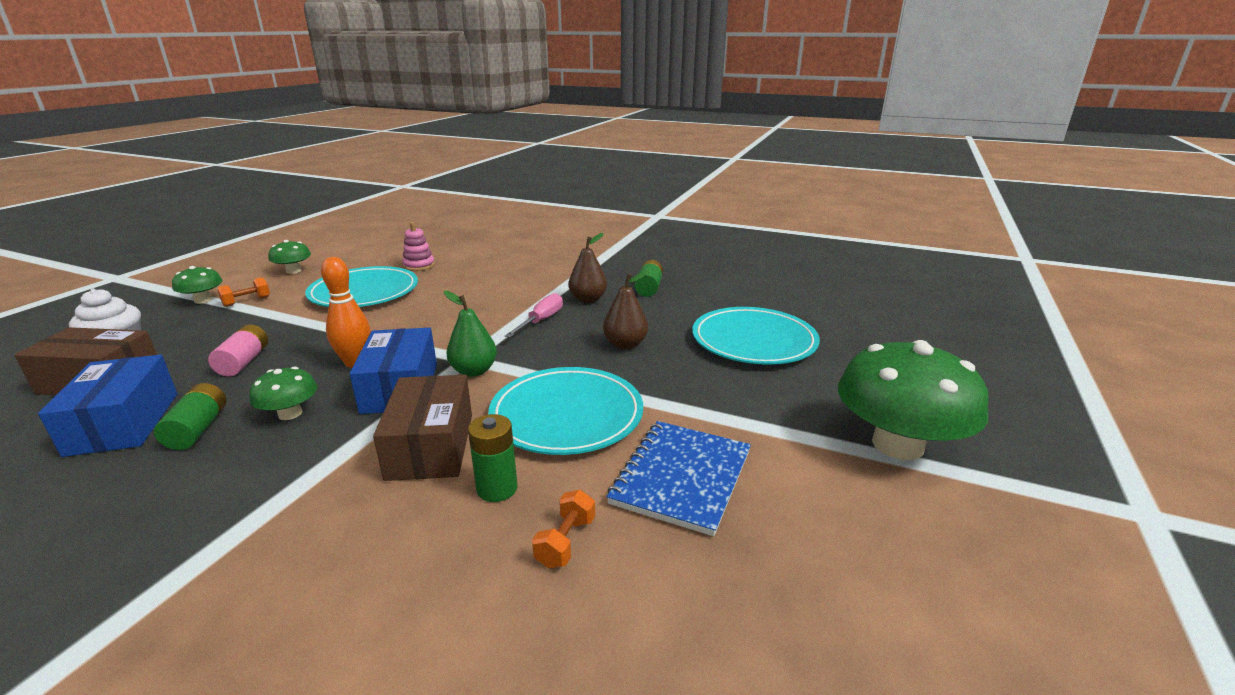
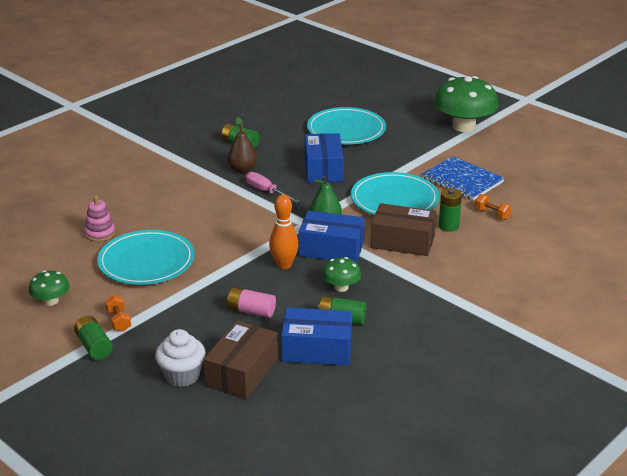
camera: 70 degrees left, 5 degrees up
green mushroom [172,266,222,304] -> green battery [74,316,113,360]
brown pear [603,271,649,349] -> blue box [305,133,344,182]

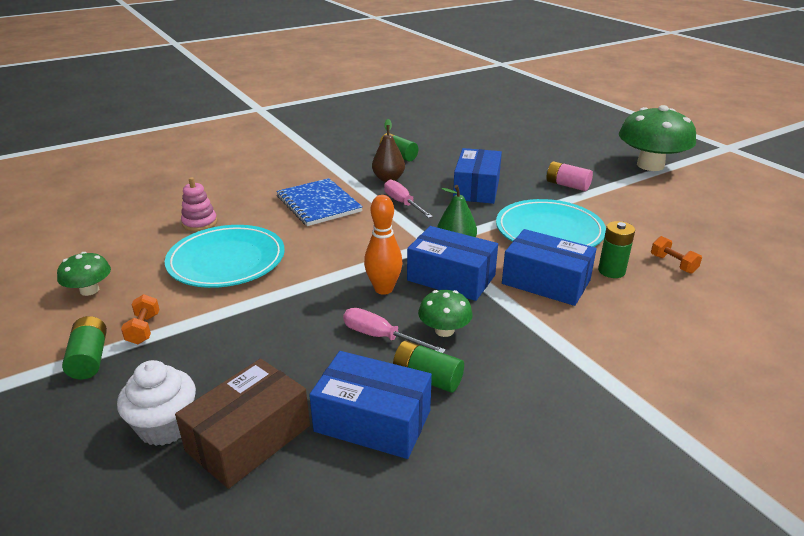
camera: 15 degrees right, 0 degrees up
pink battery [227,287,276,318] -> pink battery moved to [546,161,593,191]
turquoise plate [307,107,386,144] -> none
brown box [371,203,437,256] -> blue box [502,229,597,306]
blue notebook [422,156,505,200] -> blue notebook moved to [276,178,363,226]
none -> pink screwdriver [343,308,446,353]

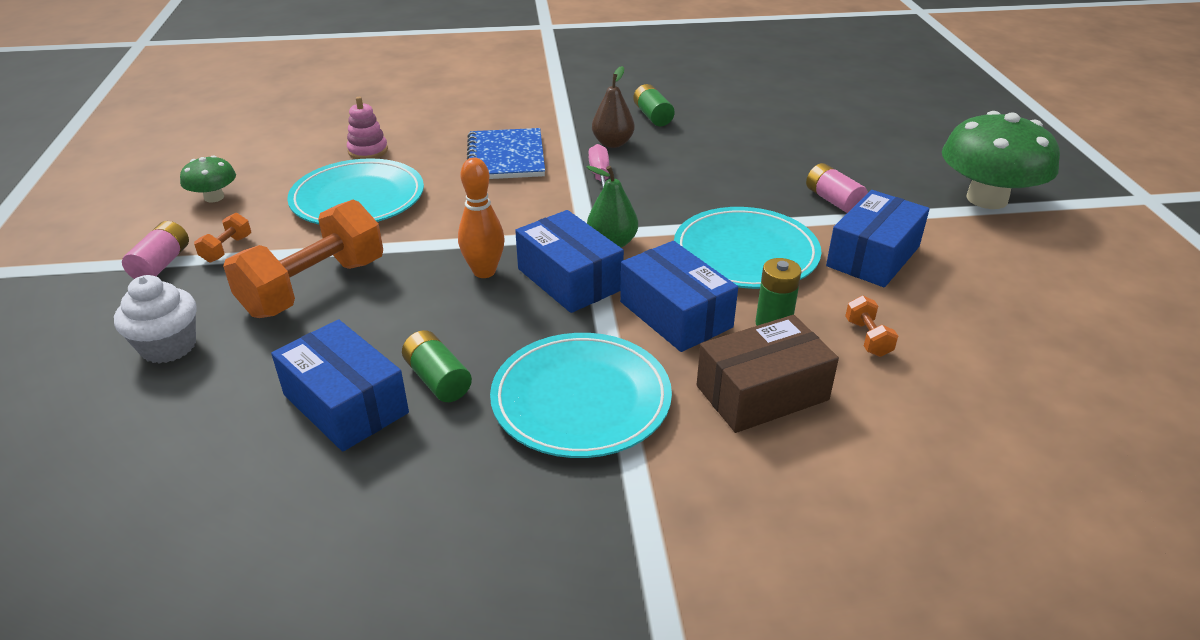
camera: 25 degrees right, 5 degrees up
green battery [62,316,107,379] -> pink battery [122,221,189,279]
brown box [175,359,310,489] -> brown box moved to [697,315,839,433]
pink screwdriver [343,308,446,353] -> none
green mushroom [418,290,473,337] -> none
blue box [453,148,502,204] -> blue box moved to [826,190,930,288]
none -> orange dumbbell [223,200,383,318]
none -> turquoise plate [490,333,672,458]

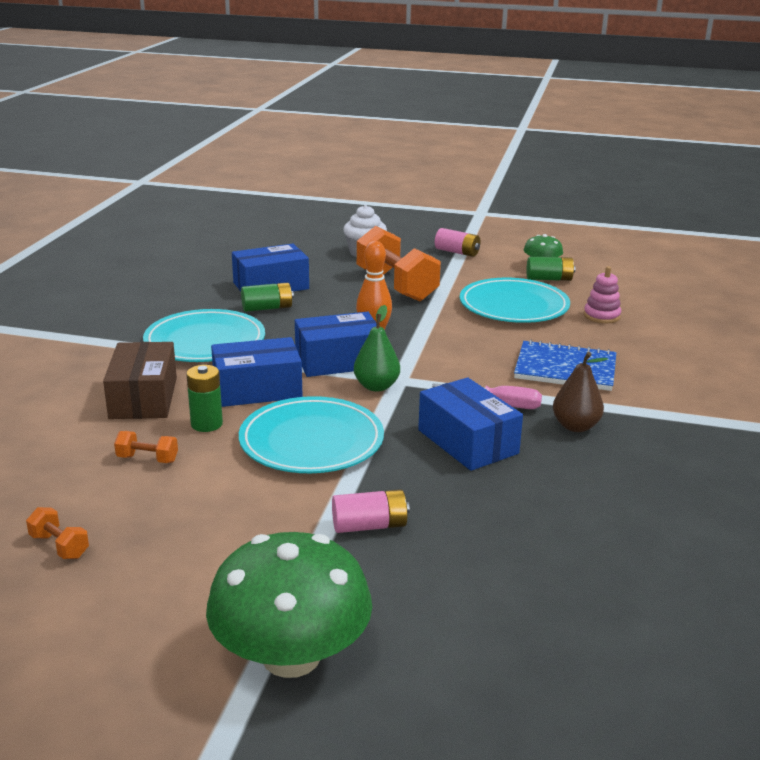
camera: 110 degrees right, 10 degrees down
orange dumbbell [194,213,251,263] -> orange dumbbell moved to [26,507,89,559]
green battery [633,84,675,126] -> green battery moved to [526,257,576,281]
blue box [826,190,930,288] -> blue box moved to [418,377,523,471]

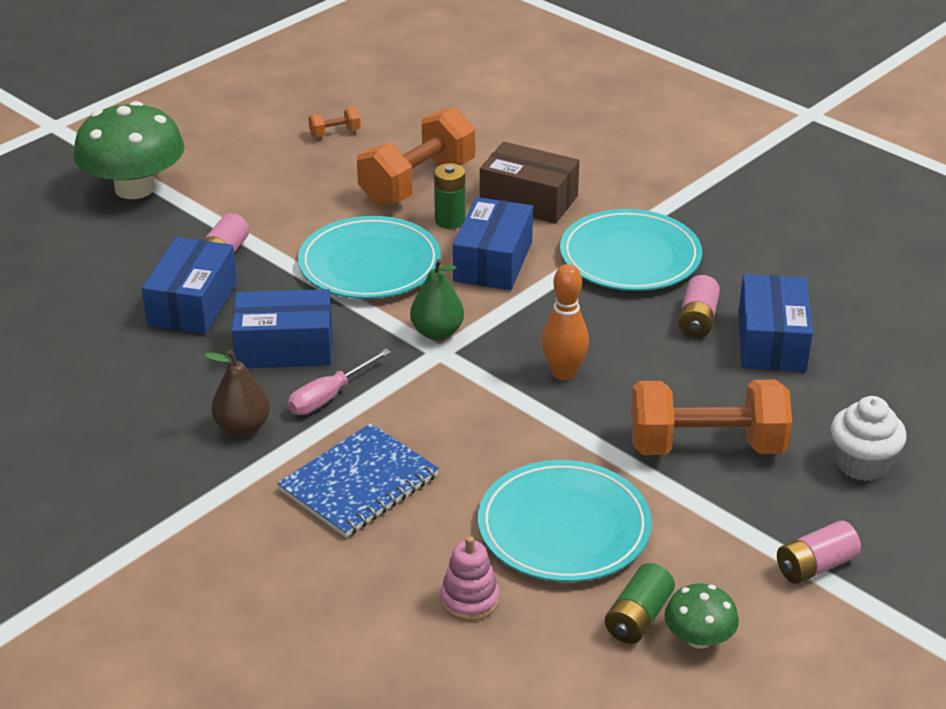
camera: 120 degrees right, 10 degrees up
orange dumbbell [114,431,178,463] -> orange dumbbell [357,107,475,206], size x2.40
green battery [241,283,294,312] -> pink battery [678,275,720,338]
blue box [295,312,377,377] -> blue box moved to [142,237,237,334]

